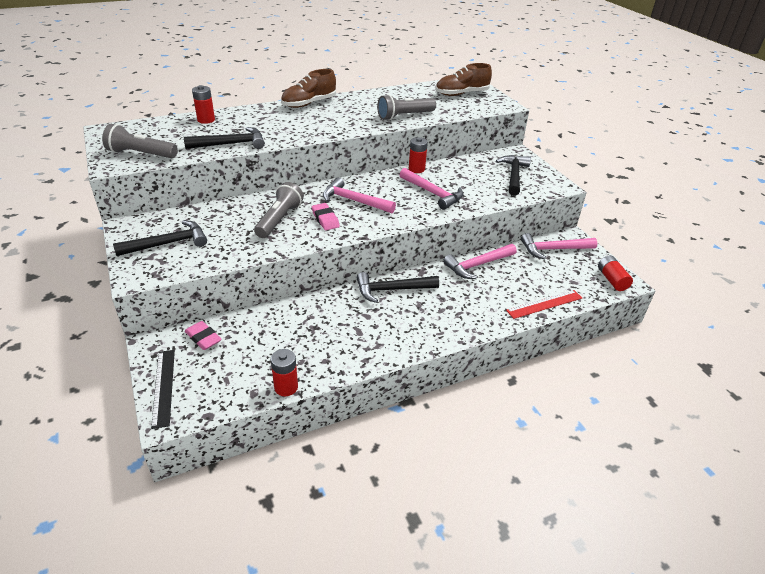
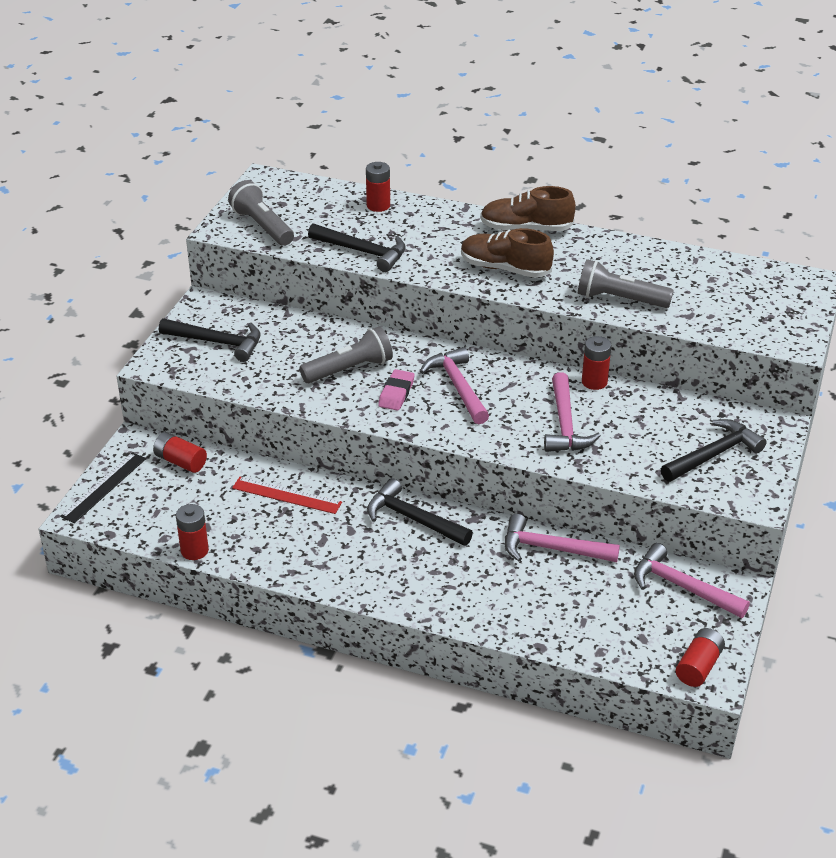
camera: 45 degrees right, 0 degrees up
pink eraser [185,321,222,350] -> red battery [153,432,207,473]
brown shoe [436,63,492,96] -> brown shoe moved to [461,228,554,278]
red ruler [506,290,582,319] -> red ruler moved to [232,477,342,514]

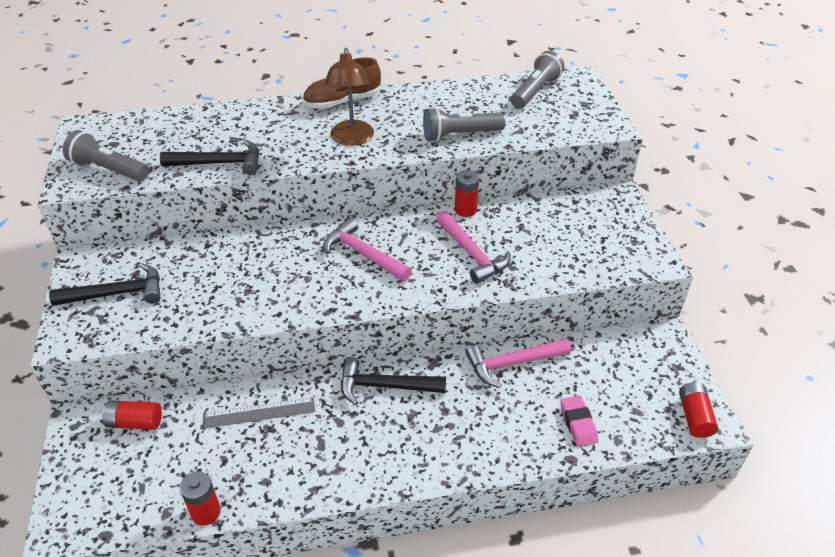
camera: 30 degrees left, 5 degrees up
black ruler [60,452,146,523] -> none
red ruler [232,477,342,514] -> grey ruler [203,397,315,429]
grey flashlight [299,327,393,383] -> grey flashlight moved to [511,51,564,109]
red battery [366,162,390,212] -> none
pink eraser [378,369,415,411] -> pink eraser moved to [560,396,598,447]
brown shoe [461,228,554,278] -> brown lamp [325,48,374,146]
pink hammer [634,543,750,618] -> none
black hammer [661,419,767,482] -> none

